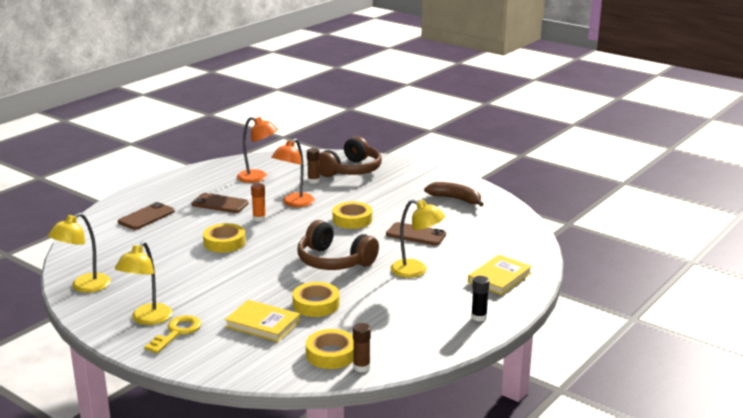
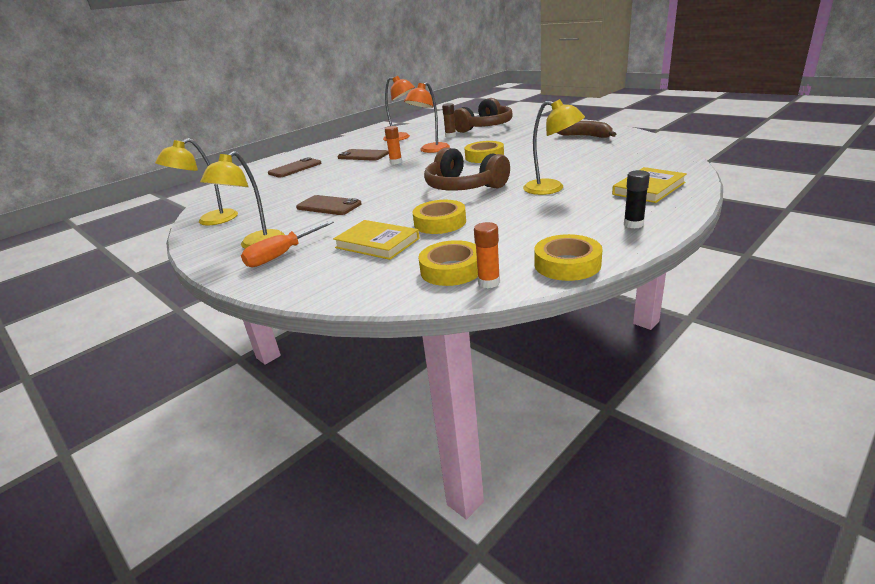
camera: 10 degrees right, 5 degrees up
yellow key [144,315,201,353] -> orange screwdriver [241,221,334,267]
yellow tape [203,223,246,253] -> yellow tape moved to [534,234,603,281]
brown glue stick [353,323,371,372] -> orange glue stick [474,222,500,288]
brown phone [386,222,446,245] -> brown phone moved to [296,195,362,215]

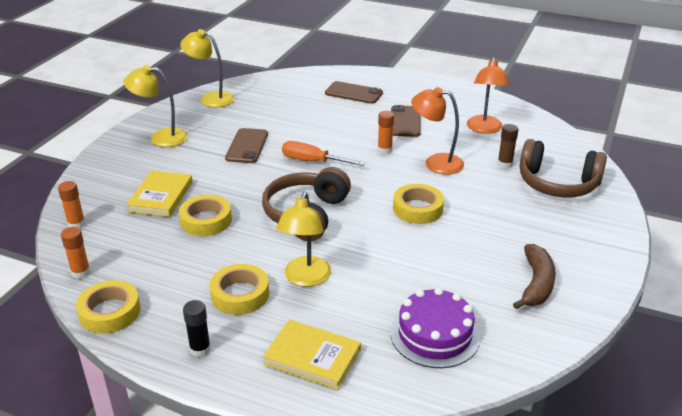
camera: 65 degrees right, 5 degrees up
orange screwdriver [241,221,334,267] -> orange screwdriver moved to [282,141,365,166]
yellow tape [418,240,478,286] -> yellow tape moved to [210,264,269,315]
none -> orange glue stick [58,181,85,229]
none -> purple cake [391,287,480,368]

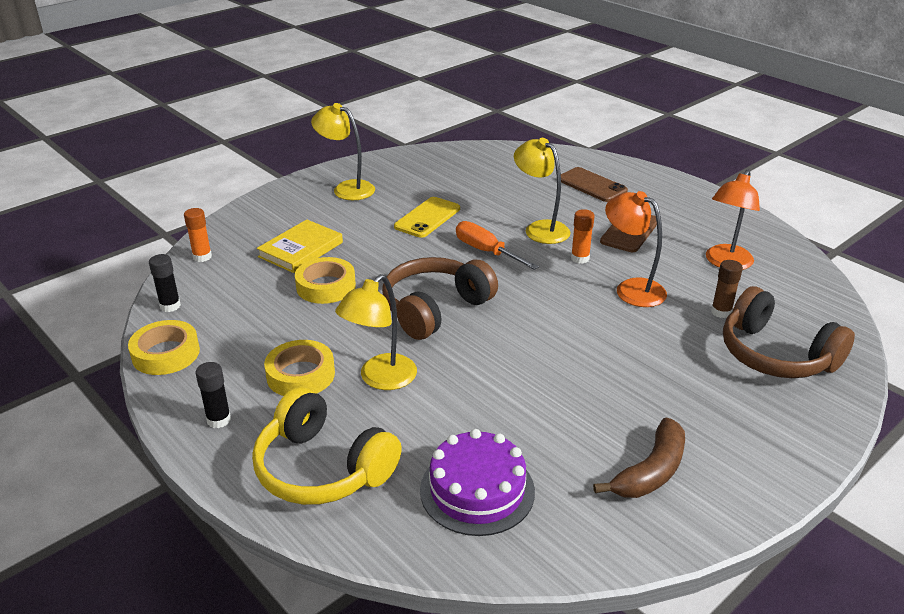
camera: 25 degrees right, 0 degrees up
orange glue stick [61,227,91,279] -> black glue stick [149,254,181,312]
yellow lamp [180,29,234,107] -> yellow lamp moved to [514,138,571,244]
brown phone [225,128,268,163] -> yellow phone [394,197,460,238]
yellow book [263,320,361,390] -> yellow headphones [252,387,402,505]
yellow tape [393,184,444,224] -> none

